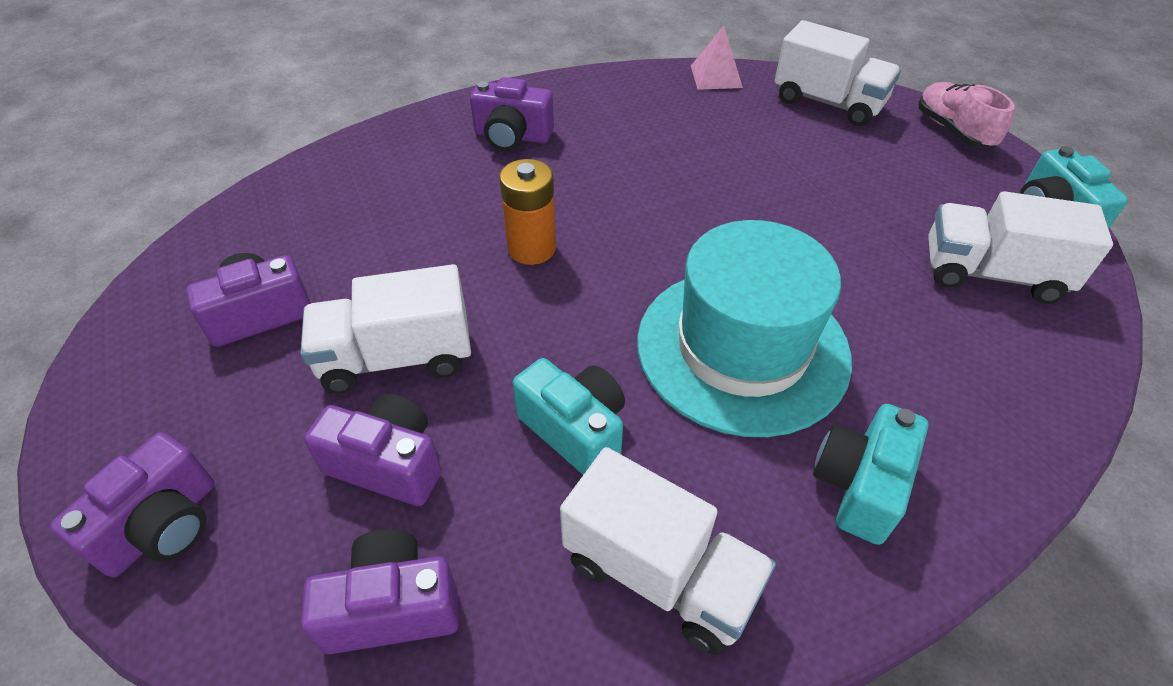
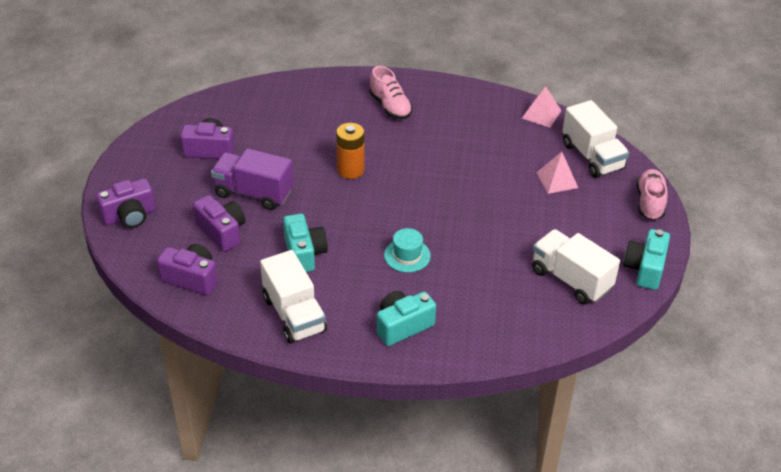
camera: 30 degrees right, 5 degrees down
white truck [300,264,471,394] -> purple truck [211,148,294,210]
purple camera [470,77,554,151] -> pink shoe [369,66,413,120]
turquoise hat [637,220,852,437] -> turquoise hat [384,228,431,272], size x0.41
none -> pink pyramid [536,152,578,194]

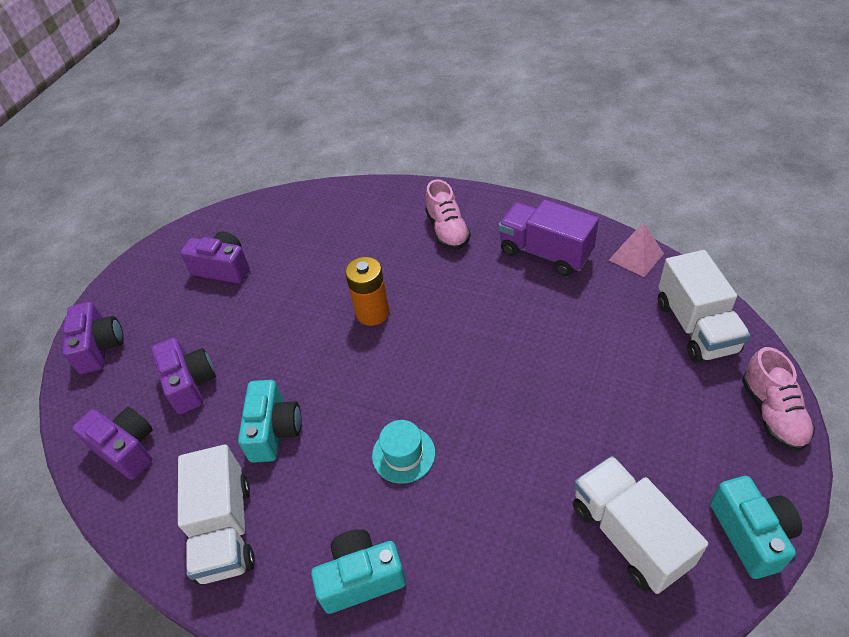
camera: 20 degrees right, 5 degrees up
purple camera [96,178,155,228] -> purple camera turned 90 degrees counterclockwise [62,302,124,374]
purple truck [211,148,294,210] -> purple truck moved to [498,200,599,276]
pink pyramid [536,152,578,194] -> none
turquoise camera [624,229,670,290] -> turquoise camera turned 135 degrees clockwise [710,476,802,579]
pink shoe [636,169,668,220] -> pink shoe turned 150 degrees clockwise [742,347,815,451]

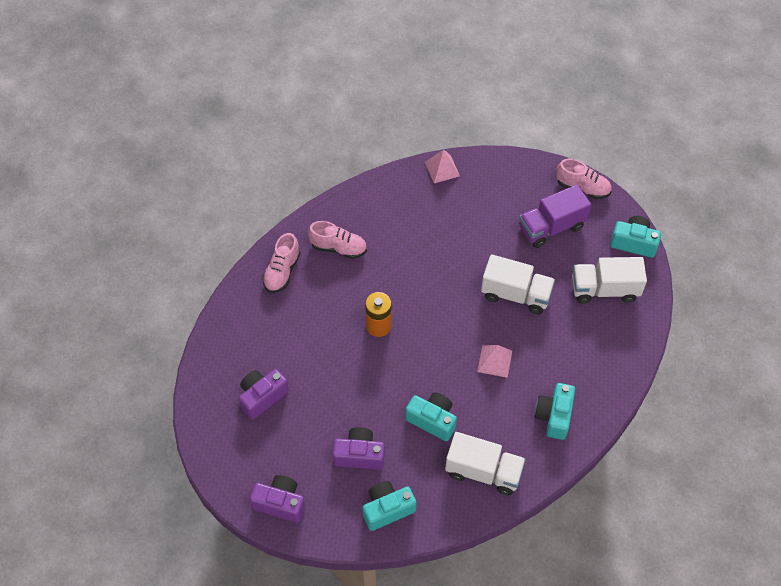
camera: 65 degrees left, 10 degrees up
purple camera [72,407,153,480] -> turquoise camera [363,481,417,531]
turquoise hat [372,420,435,484] -> pink pyramid [477,345,512,378]
purple truck [498,200,599,276] -> purple truck moved to [519,185,591,248]
white truck [658,250,751,363] -> white truck moved to [481,254,555,314]
none -> pink shoe [262,233,300,293]

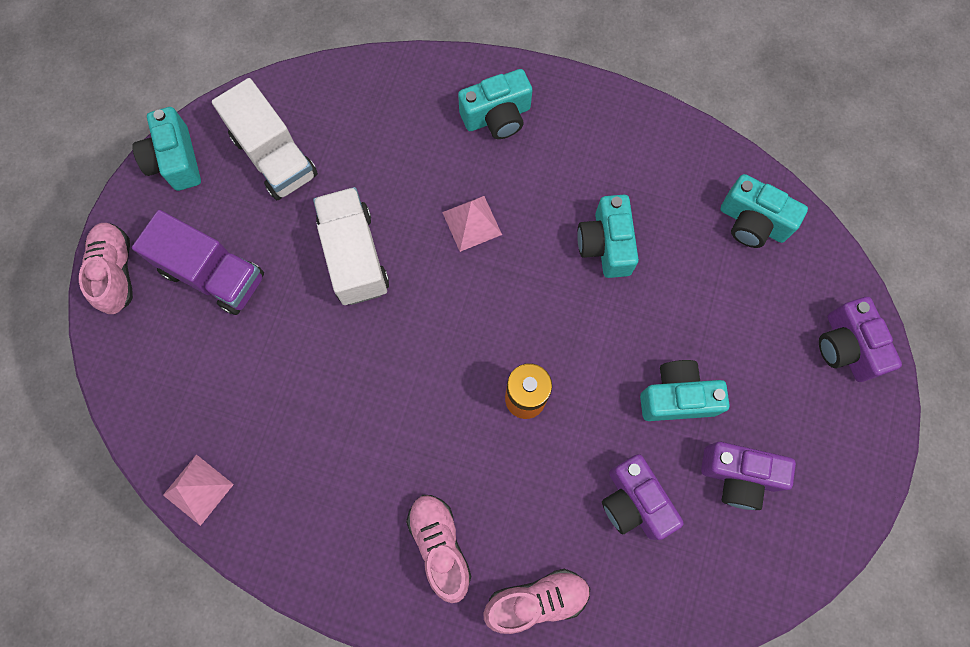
camera: 125 degrees left, 15 degrees up
purple camera [332,427,385,470] -> purple camera moved to [602,454,684,540]
white truck [445,432,526,495] -> none
none -> turquoise camera [640,360,730,421]

